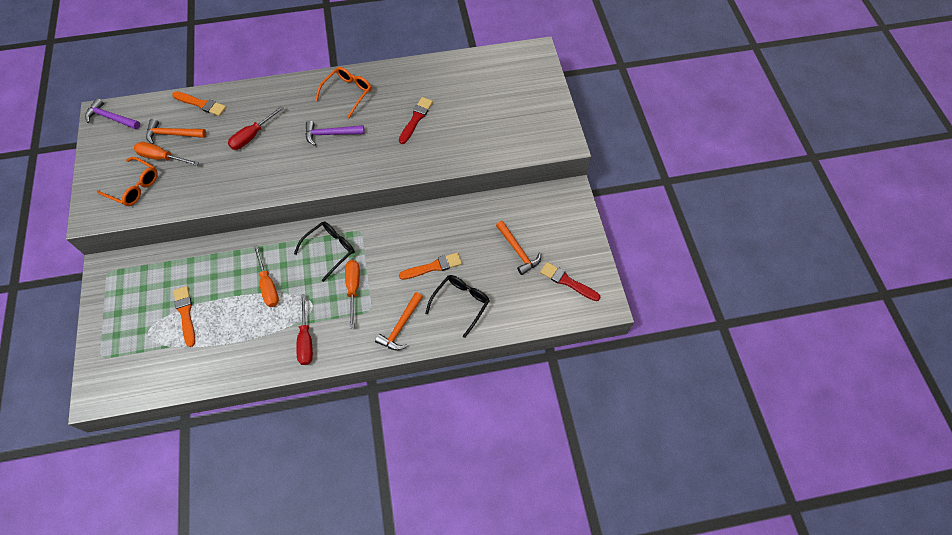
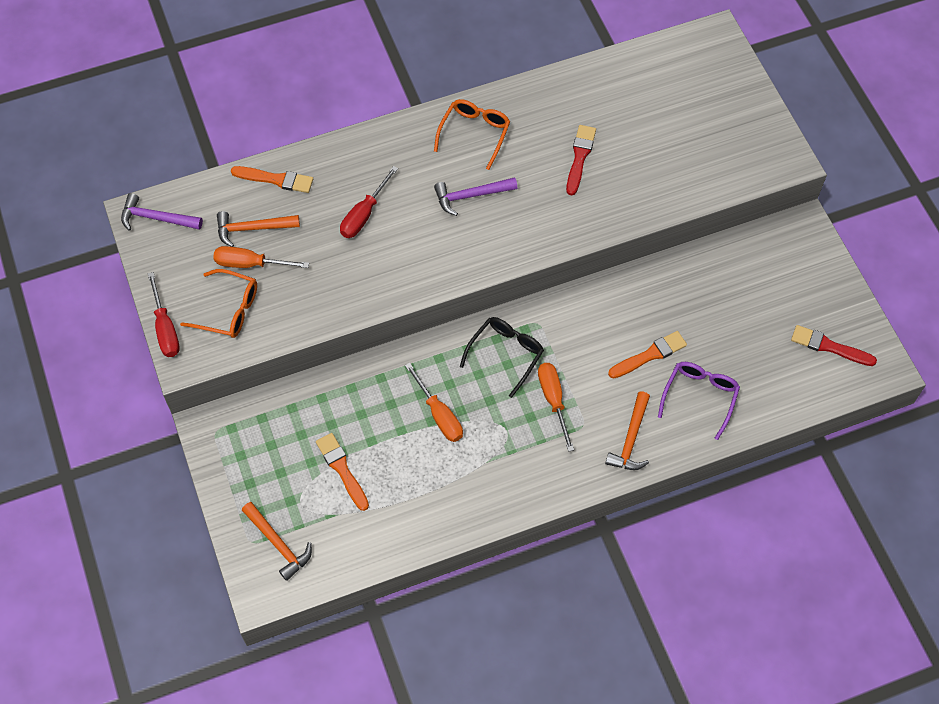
camera: 10 degrees left, 0 degrees up
red screwdriver [296,294,313,365] -> red screwdriver moved to [148,272,180,357]
black glasses [425,275,490,338] -> purple glasses [658,362,740,440]
orange hammer [496,221,541,275] -> orange hammer moved to [242,502,312,581]

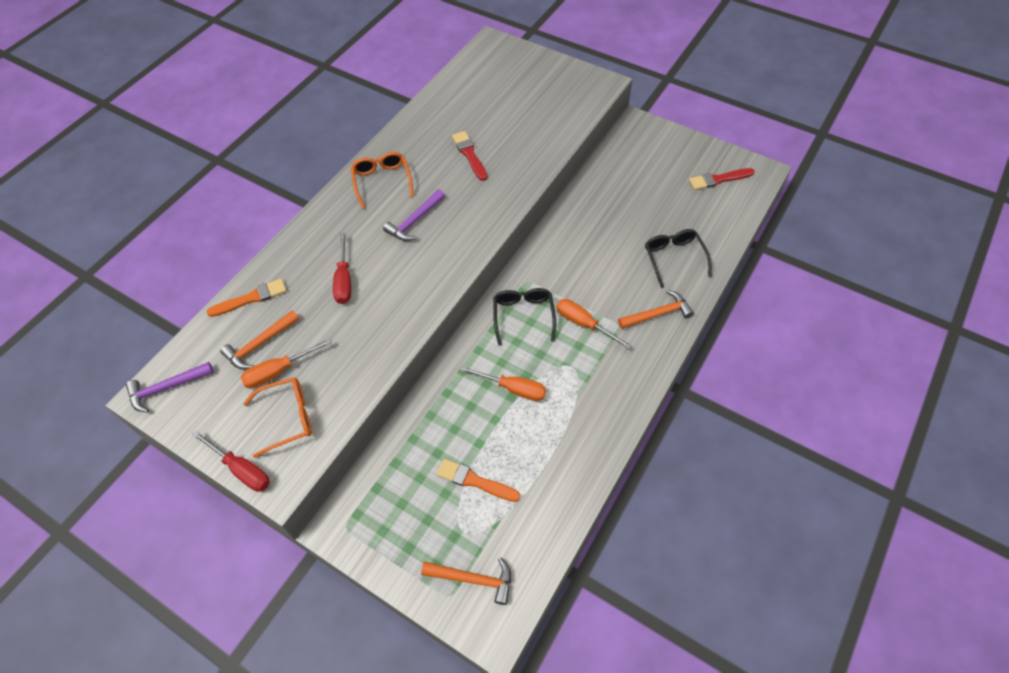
camera: 35 degrees left, 5 degrees down
orange hammer [605,392,650,470] -> orange hammer turned 90 degrees counterclockwise [618,290,694,329]
orange brush [608,331,687,379] -> none
purple glasses [658,362,740,440] -> black glasses [645,229,712,288]

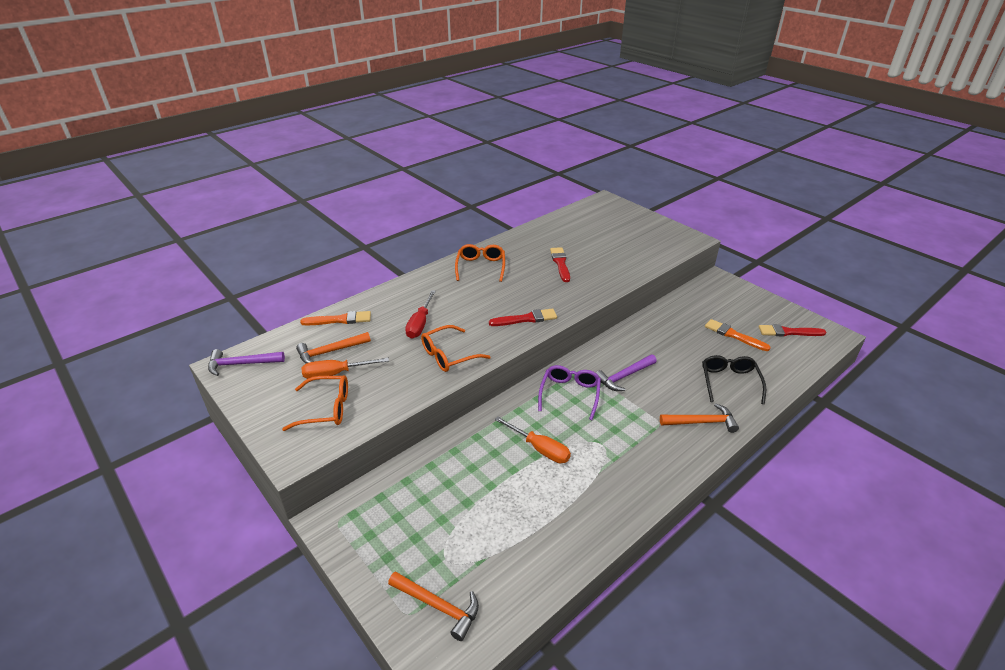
camera: 15 degrees right, 20 degrees down
red screwdriver [192,430,270,492] -> none
purple hammer [383,189,445,241] -> purple hammer moved to [596,354,657,391]
orange brush [437,459,521,502] -> orange brush moved to [705,319,771,351]
black glasses [493,288,556,346] -> purple glasses [538,365,601,420]
orange screwdriver [556,299,632,349] -> none
none -> orange glasses [421,325,491,372]
none -> red brush [489,308,557,326]

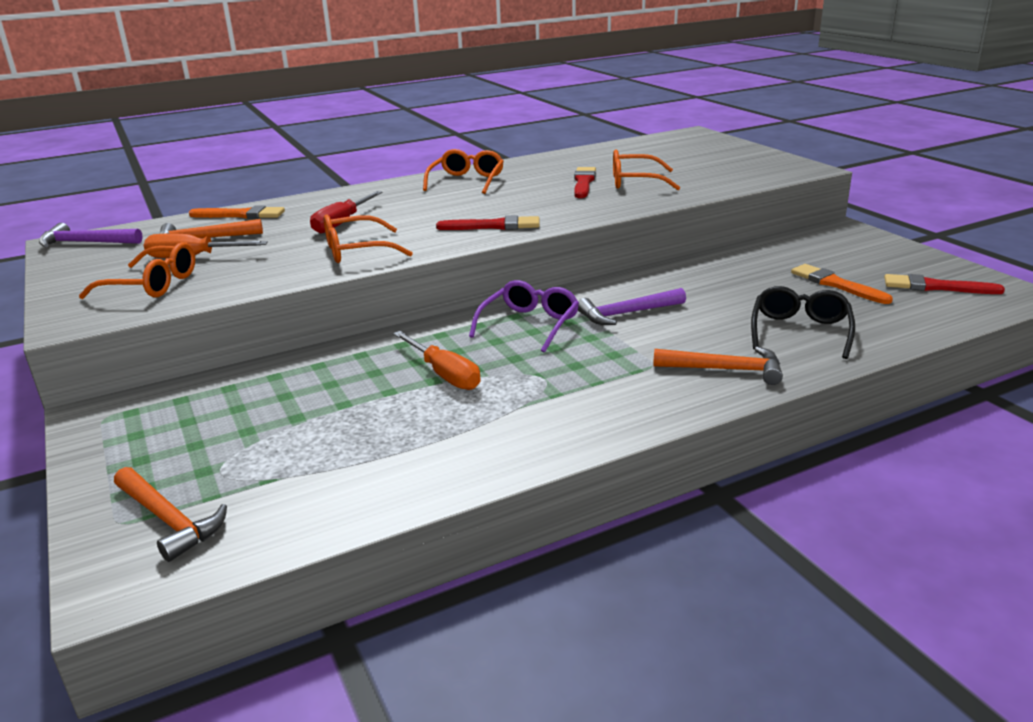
camera: 15 degrees right, 10 degrees down
none -> orange glasses [613,150,681,190]

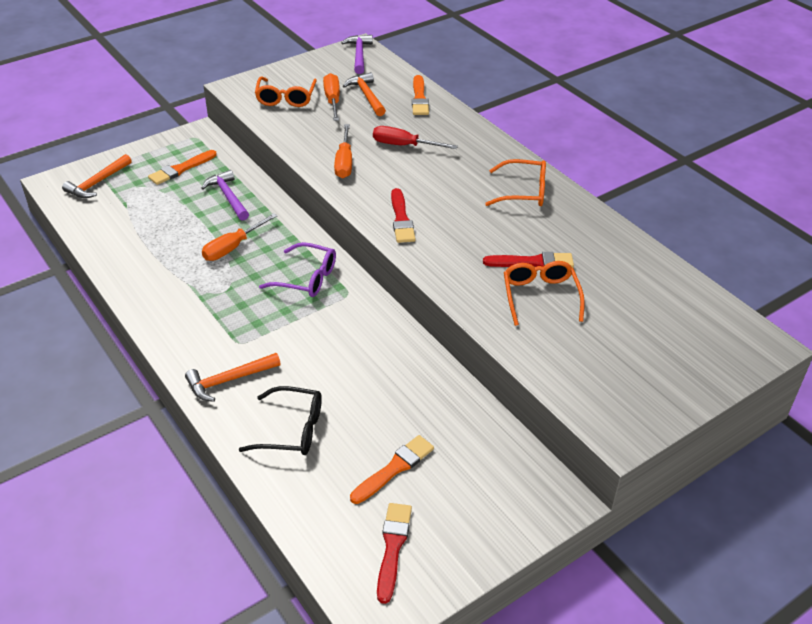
camera: 80 degrees right, 15 degrees up
orange glasses [324,214,413,263] -> orange screwdriver [334,124,352,178]
purple hammer [578,288,686,325] -> purple hammer moved to [201,170,249,221]
orange hammer [653,346,783,385] -> orange hammer turned 60 degrees clockwise [185,353,281,402]
none -> orange brush [148,150,217,185]

